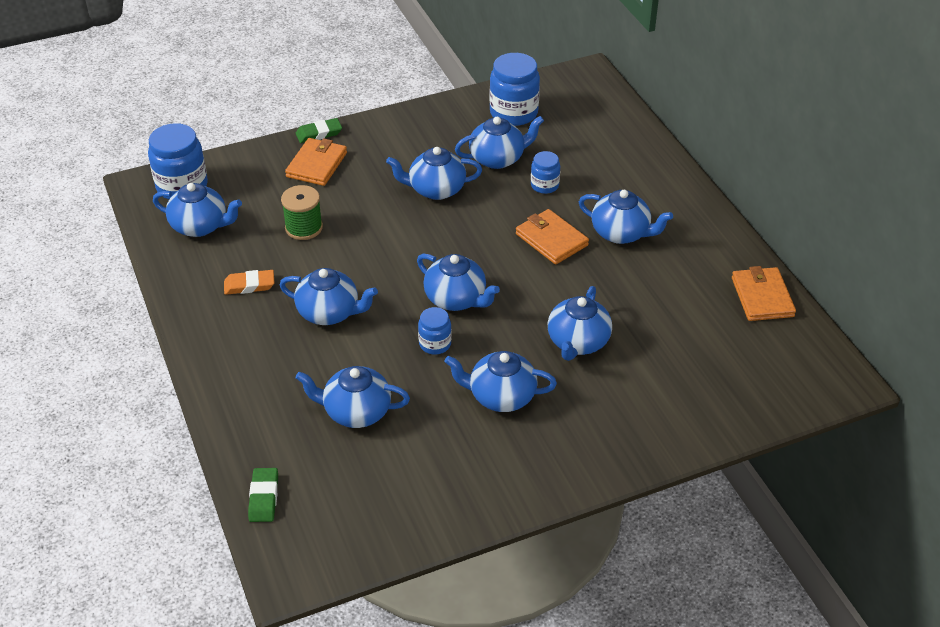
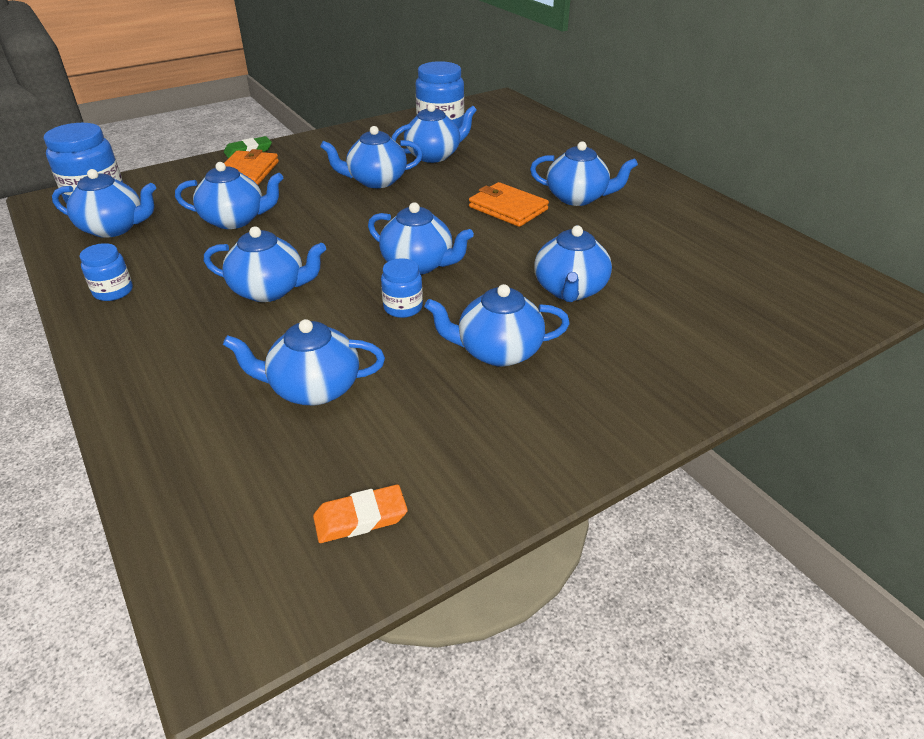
camera: 10 degrees left, 5 degrees down
orange eraser [224,270,274,295] -> orange eraser moved to [313,484,408,543]
green eraser [248,468,278,522] -> none
green spool [281,185,323,240] -> blue teapot [175,162,283,229]
blue jar [531,151,560,194] -> blue jar moved to [80,243,133,301]
orange wallet [732,266,796,321] -> none

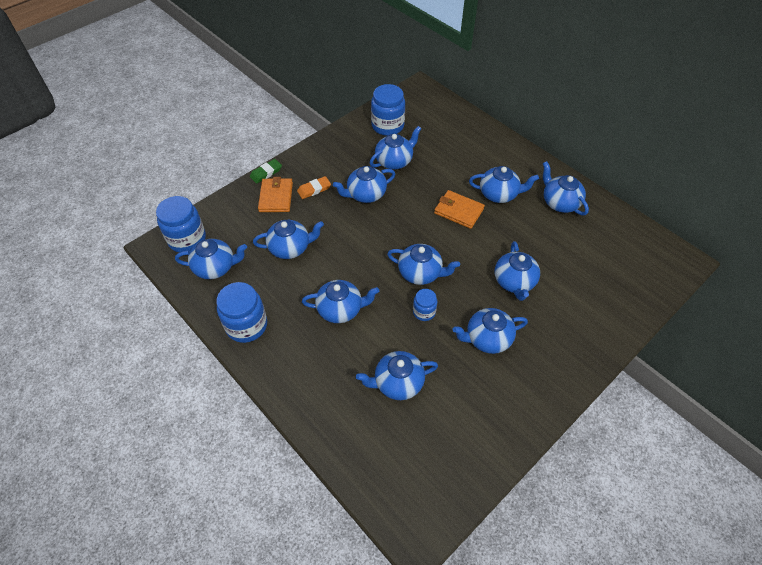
camera: 10 degrees left, 15 degrees up
blue jar [80,243,133,301] -> blue jar [217,282,267,343], size x1.81
orange eraser [313,484,408,543] -> orange eraser moved to [297,176,331,199]
none -> blue teapot [543,161,589,215]

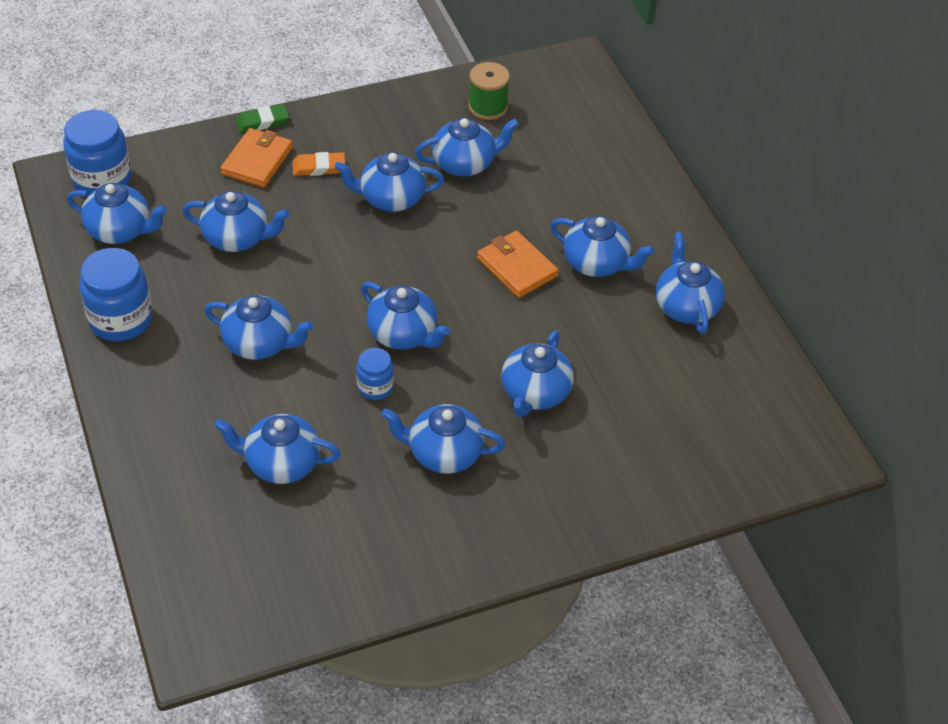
camera: 20 degrees right, 5 degrees down
blue jar [371,84,405,136] -> green spool [469,62,510,120]

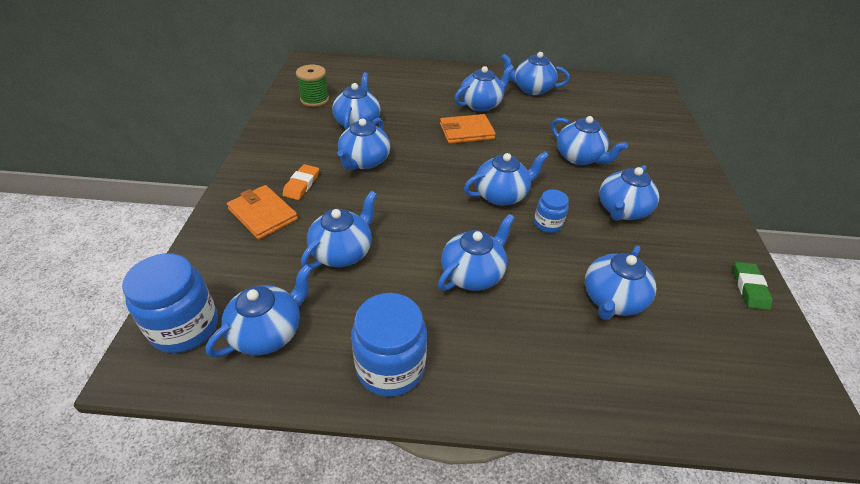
camera: 65 degrees left, 5 degrees down
green eraser [236,104,289,133] -> green eraser moved to [733,262,773,310]

